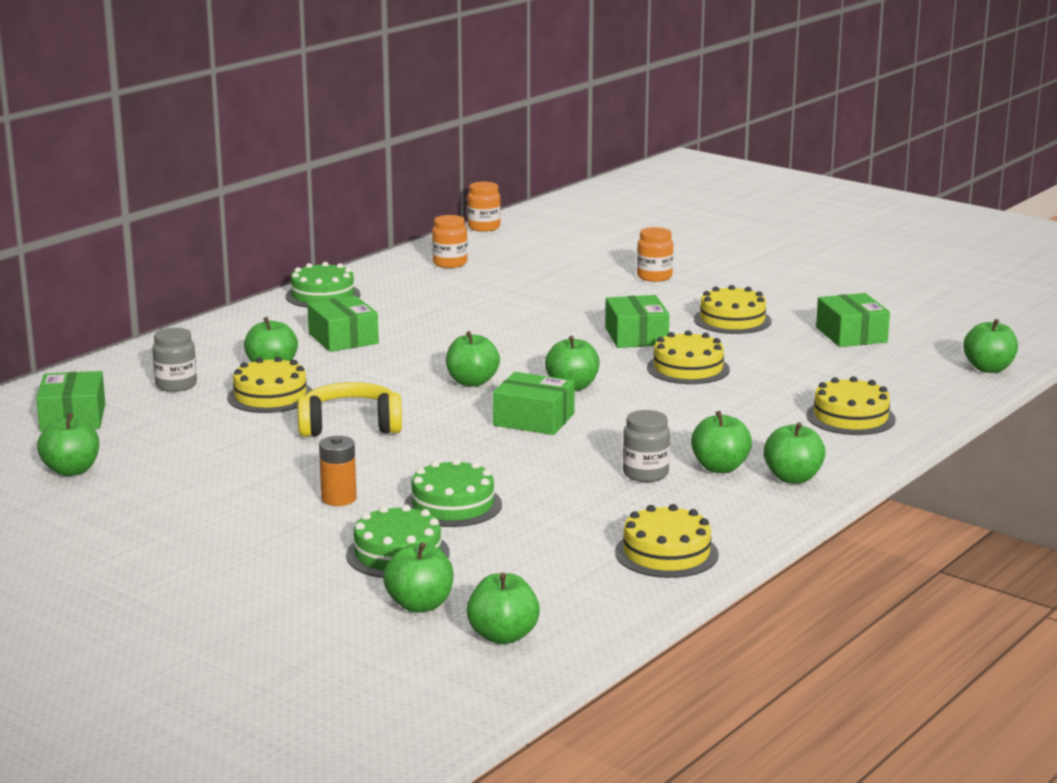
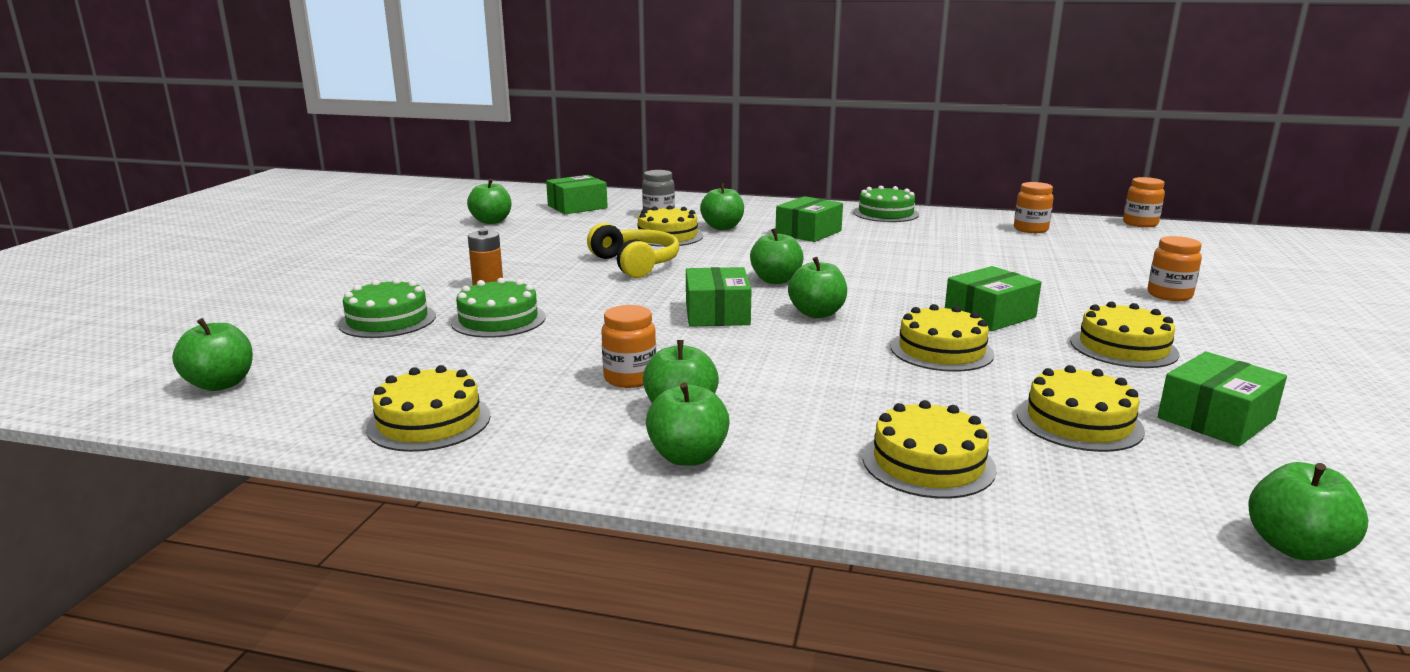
camera: 65 degrees right, 0 degrees up
green apple [383,542,454,613] -> none
grey jar [623,410,670,482] -> orange jar [601,305,656,388]
none -> yellow cake [1017,365,1145,452]

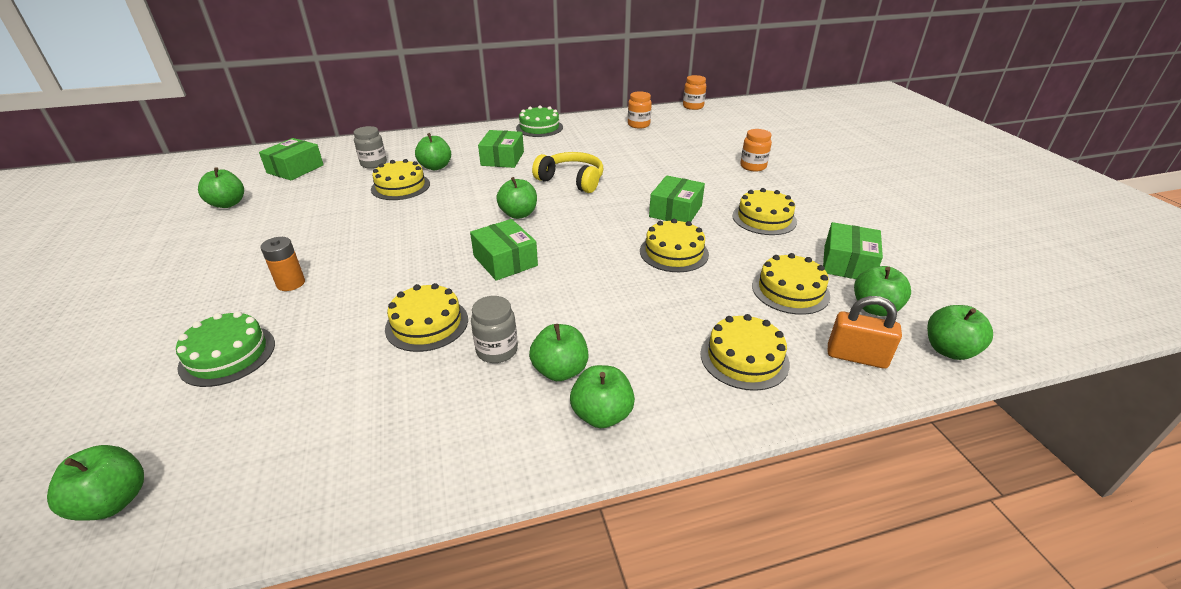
camera: 30 degrees left, 15 degrees up
yellow cake [366,365,491,452] -> yellow cake moved to [385,283,468,352]
green cake [451,278,546,338] -> none
yellow headphones [587,223,680,278] -> yellow headphones moved to [532,152,604,193]
orange jar [601,305,656,388] -> grey jar [471,296,518,363]
green apple [788,257,847,318] -> green apple moved to [854,266,911,316]
none -> orange padlock [828,296,902,369]

